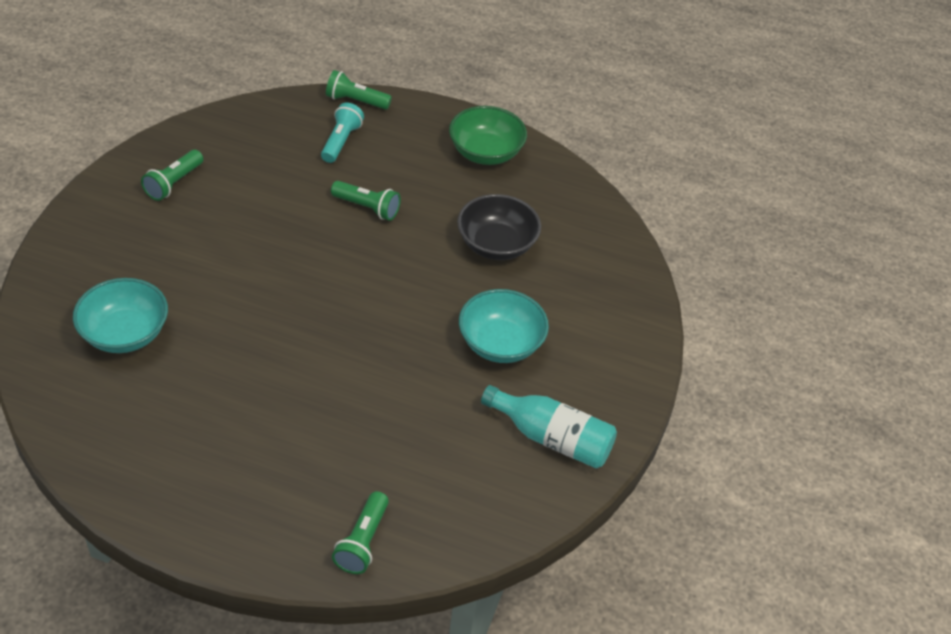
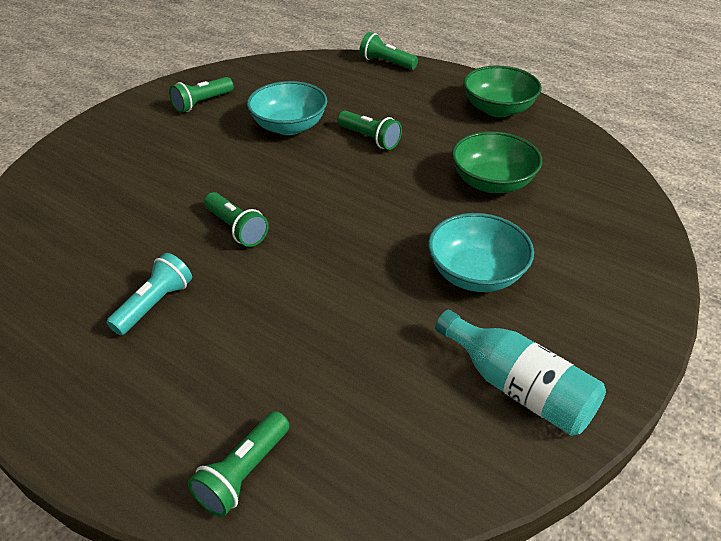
camera: 20 degrees right, 5 degrees down
turquoise bowl [73,278,168,353] -> turquoise bowl moved to [247,81,327,135]
turquoise flashlight [321,103,364,163] -> turquoise flashlight moved to [106,253,192,335]
black bowl [457,194,541,260] -> green bowl [452,131,542,193]
none -> green flashlight [204,192,269,247]

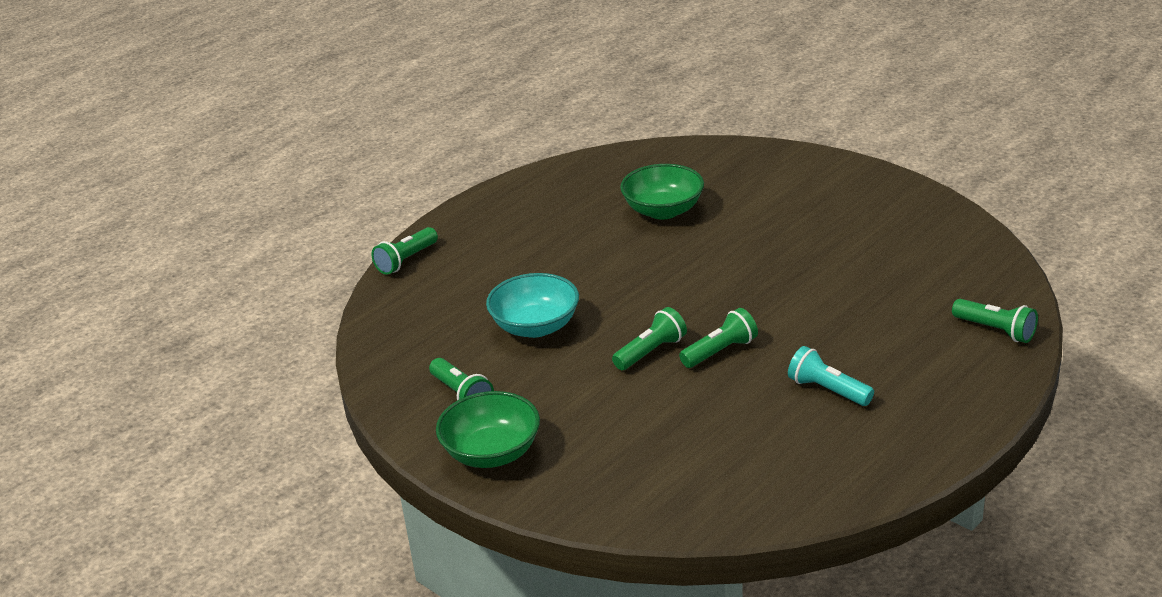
camera: 80 degrees left, 10 degrees down
green flashlight [337,111,402,150] -> green flashlight moved to [612,307,687,370]
turquoise bowl [428,213,534,292] -> none
turquoise bottle [435,310,606,436] -> none
green bowl [463,66,542,117] -> green bowl moved to [436,391,540,468]

